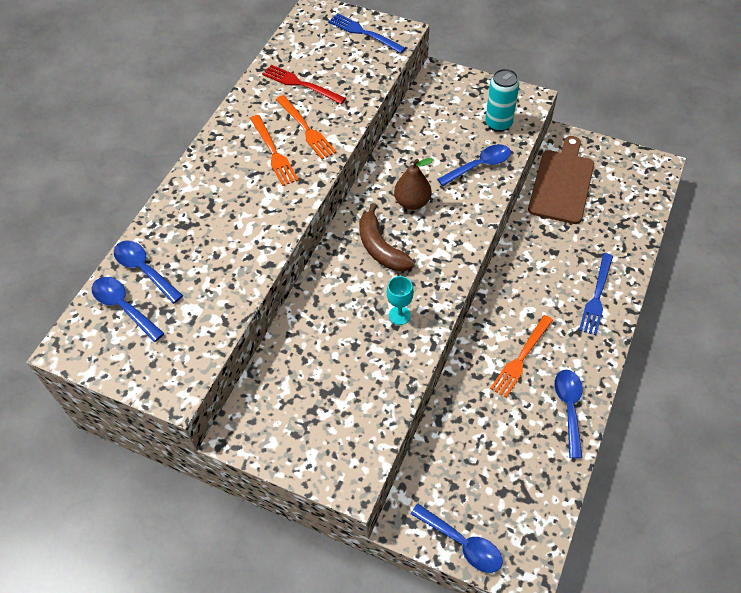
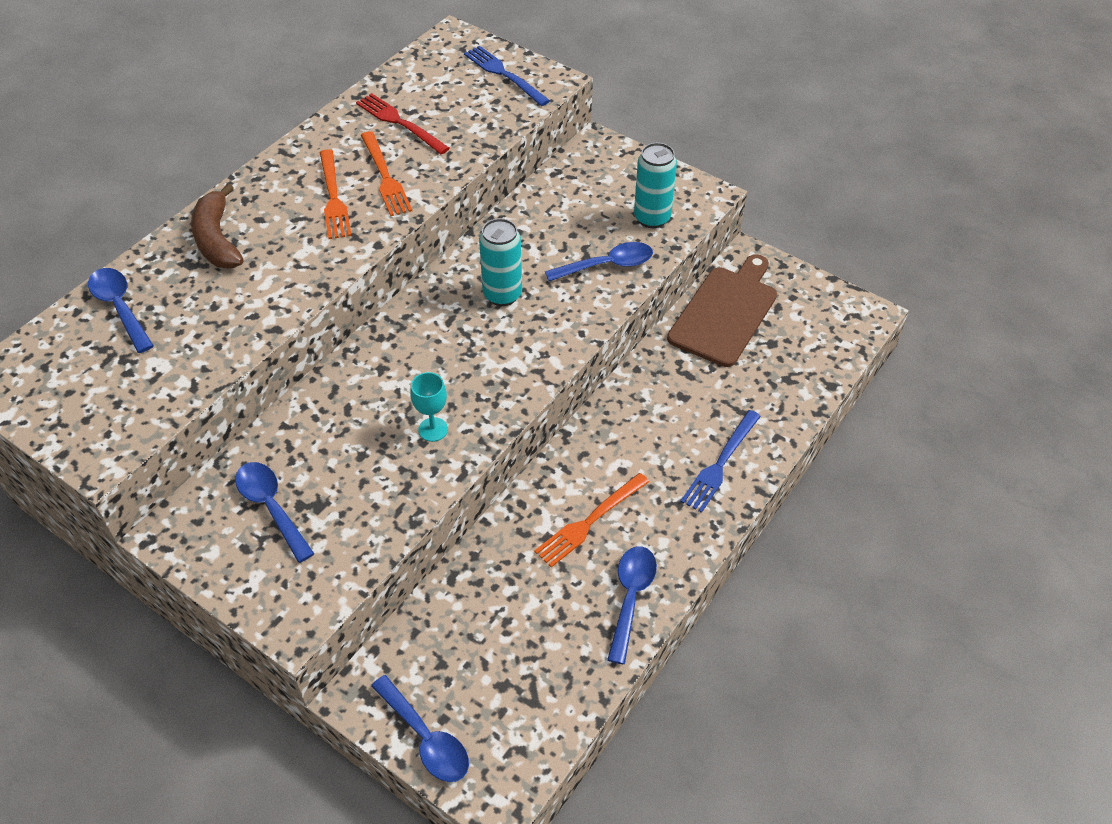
camera: 10 degrees right, 5 degrees down
blue spoon [92,277,165,342] -> blue spoon moved to [235,462,314,563]
brown banana [359,203,415,271] -> brown banana moved to [191,183,244,268]
brown pear [394,158,433,210] -> turquoise can [479,218,522,306]

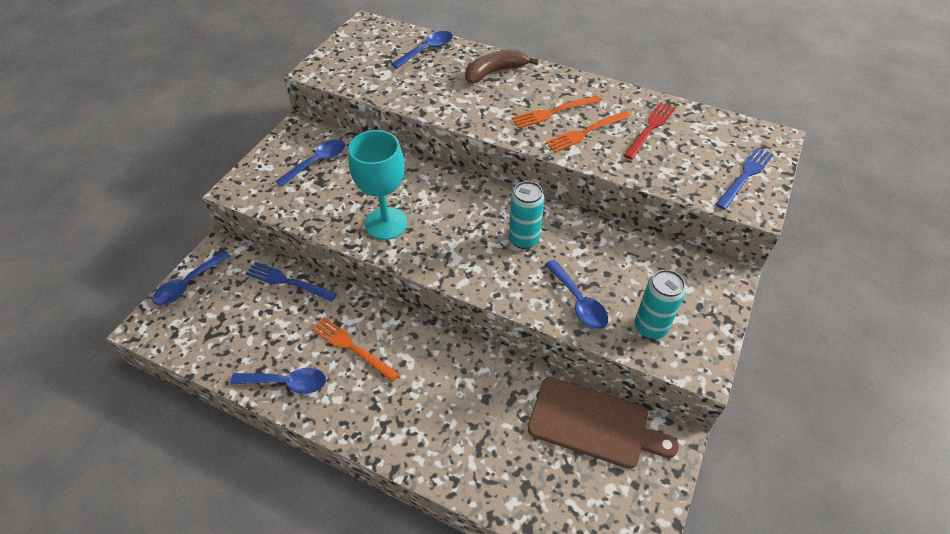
camera: 80 degrees right, 0 degrees up
turquoise goblet [410,372,448,442] -> turquoise goblet [348,130,408,240], size x2.04
blue fork [680,410,761,513] -> blue fork moved to [245,262,337,302]

